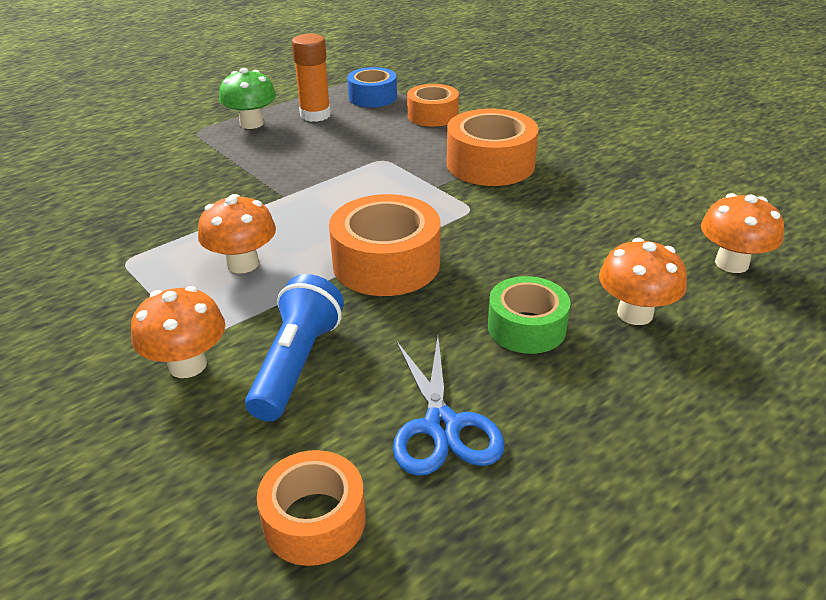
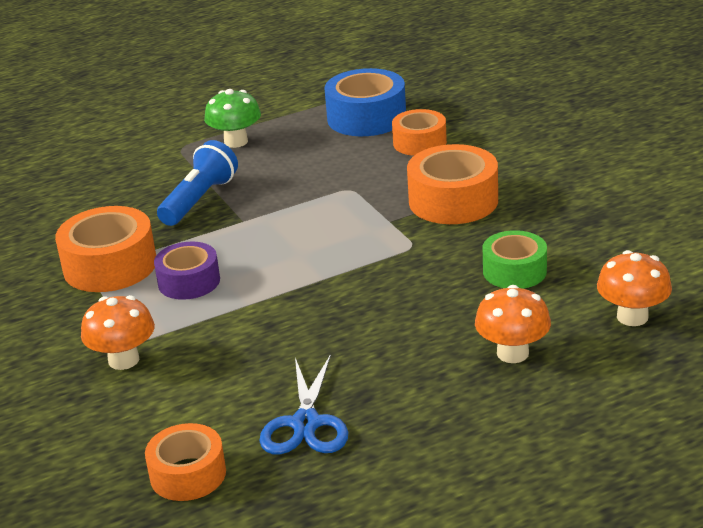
camera: 15 degrees right, 5 degrees down
orange mushroom [198,194,276,274] -> purple tape [154,242,220,300]
blue flashlight [245,274,344,421] -> blue flashlight moved to [157,140,238,226]
orange glue stick [292,34,331,122] -> none
orange tape [329,194,441,296] -> orange tape moved to [55,206,156,292]
blue tape [347,67,397,107] -> blue tape [324,68,406,136], size x1.54
green tape [488,276,570,354] -> green tape moved to [483,230,547,289]

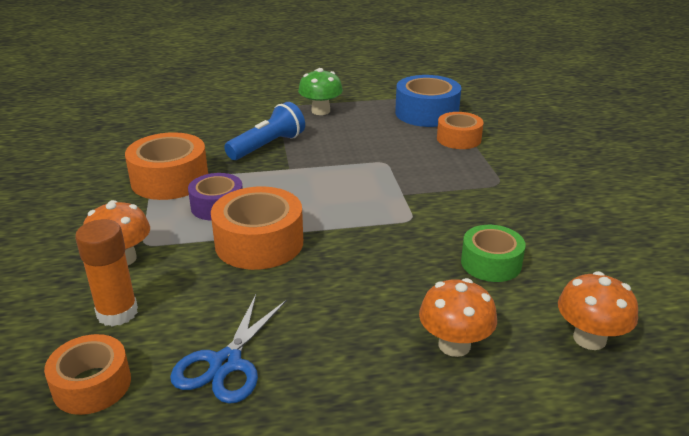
camera: 15 degrees right, 0 degrees up
orange tape [407,144,498,224] -> orange tape moved to [211,186,303,270]
none -> orange glue stick [75,219,138,327]

